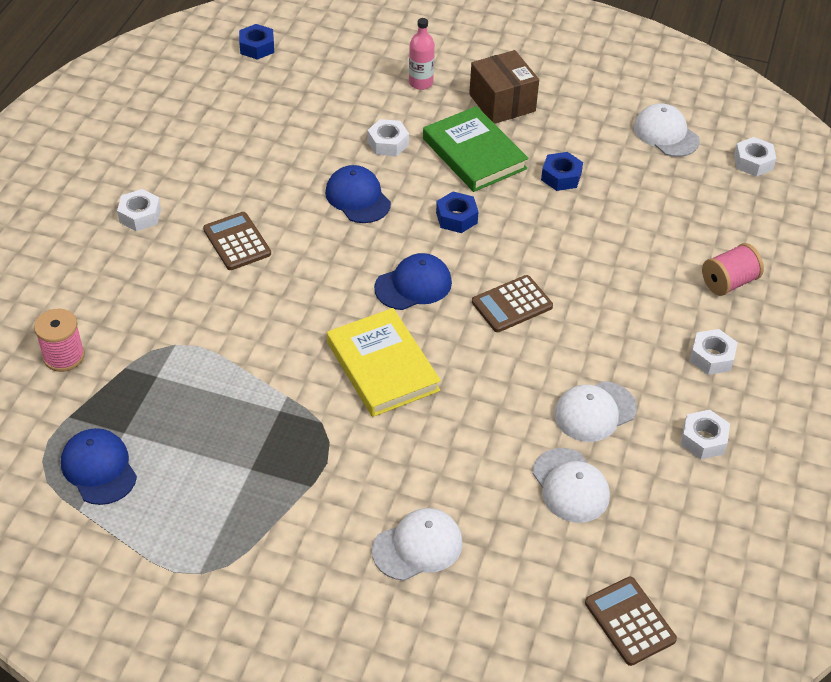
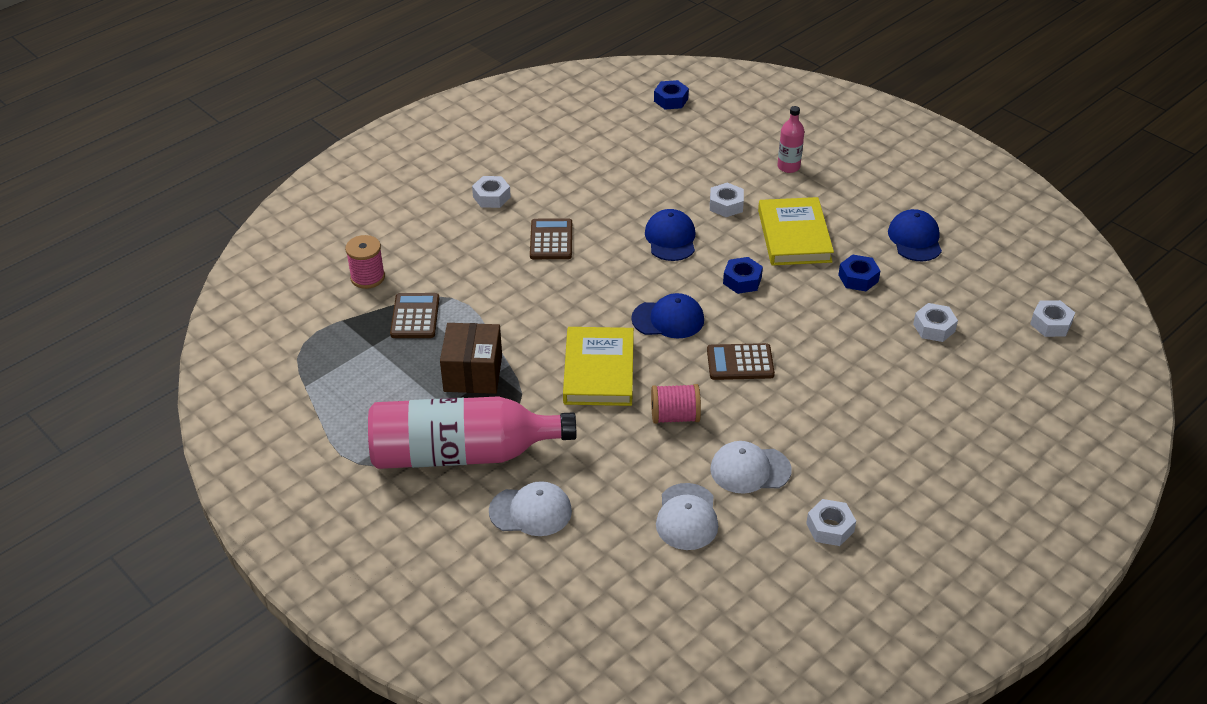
camera: 30 degrees right, 5 degrees down
blue cap [61,428,137,505] -> blue cap moved to [888,209,942,261]
green book [423,106,529,192] -> yellow book [758,197,834,265]
brown box [469,50,539,124] -> brown box moved to [440,323,502,394]
brown calculator [585,577,677,666] -> brown calculator moved to [390,293,439,338]
white cap [633,103,700,157] -> none
white nut [690,329,738,375] -> white nut moved to [913,303,958,342]
pink spool [702,243,764,296] -> pink spool moved to [651,384,701,424]
none -> pink bottle [368,396,576,469]

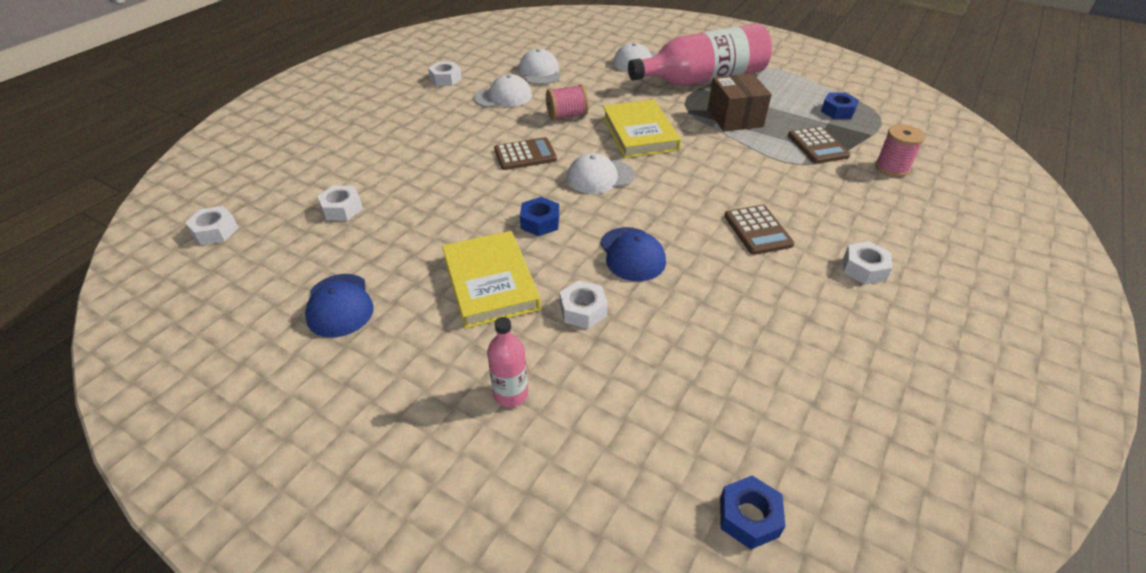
camera: 165 degrees right, 0 degrees up
blue cap [631,293,704,339] -> white cap [567,153,635,194]
blue nut [838,254,881,291] -> blue nut moved to [821,93,859,119]

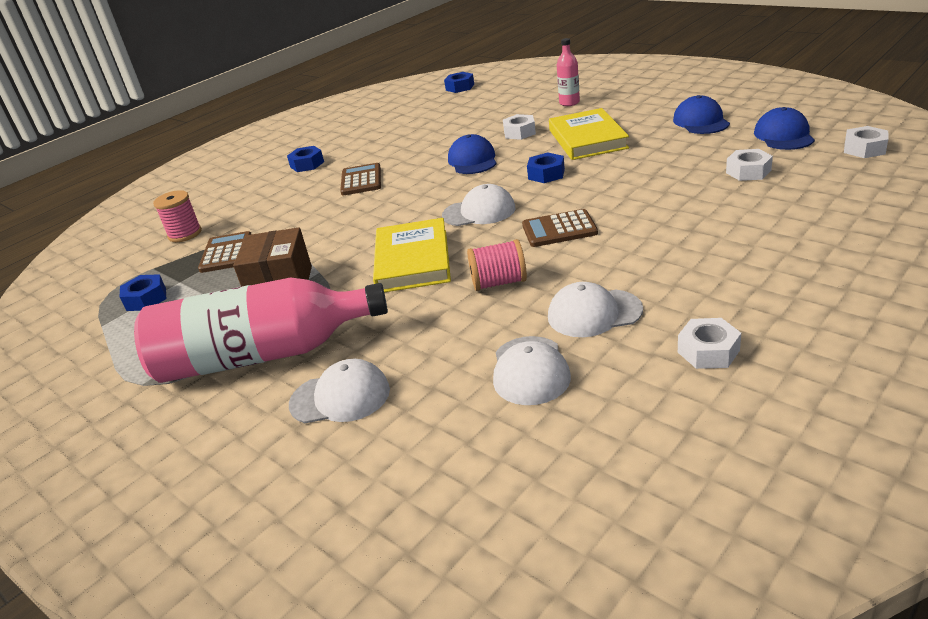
camera: 165 degrees left, 10 degrees down
white nut [843,242,893,284] -> blue nut [287,146,324,172]
none -> blue cap [754,107,815,150]

